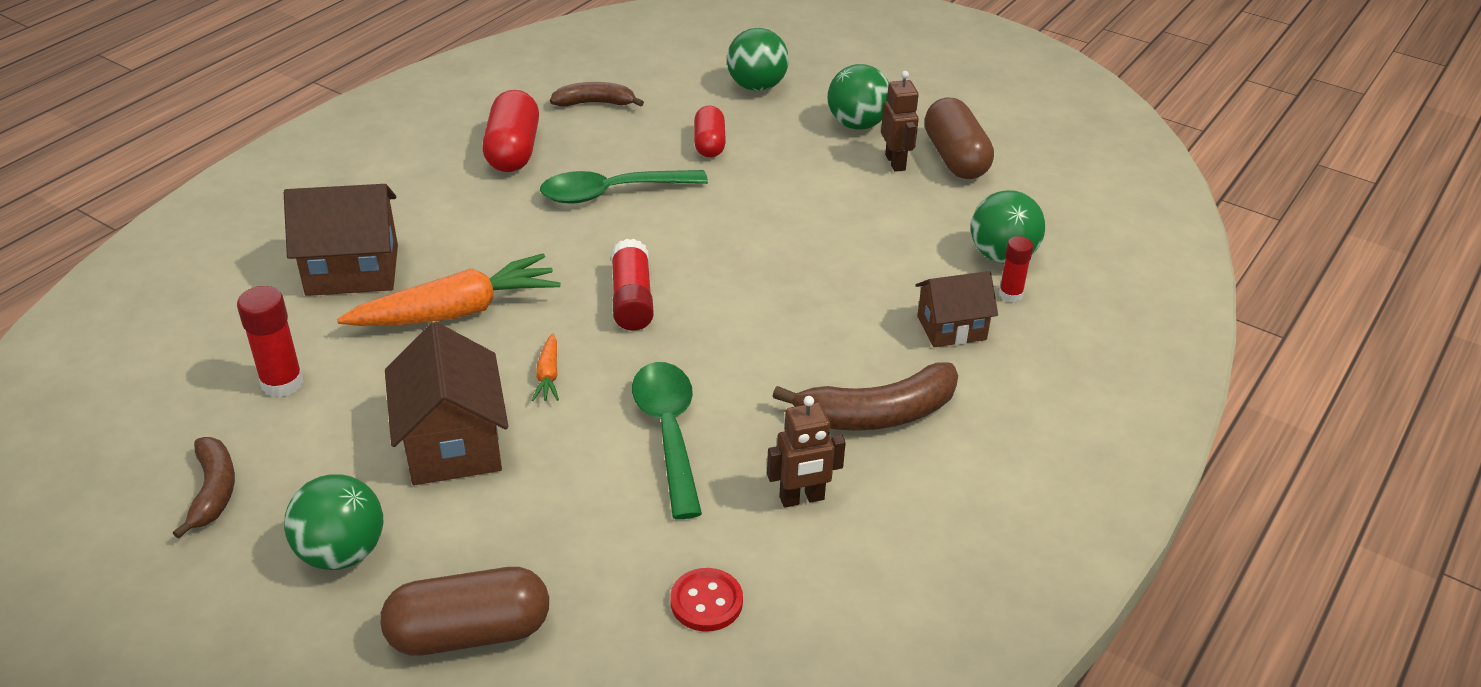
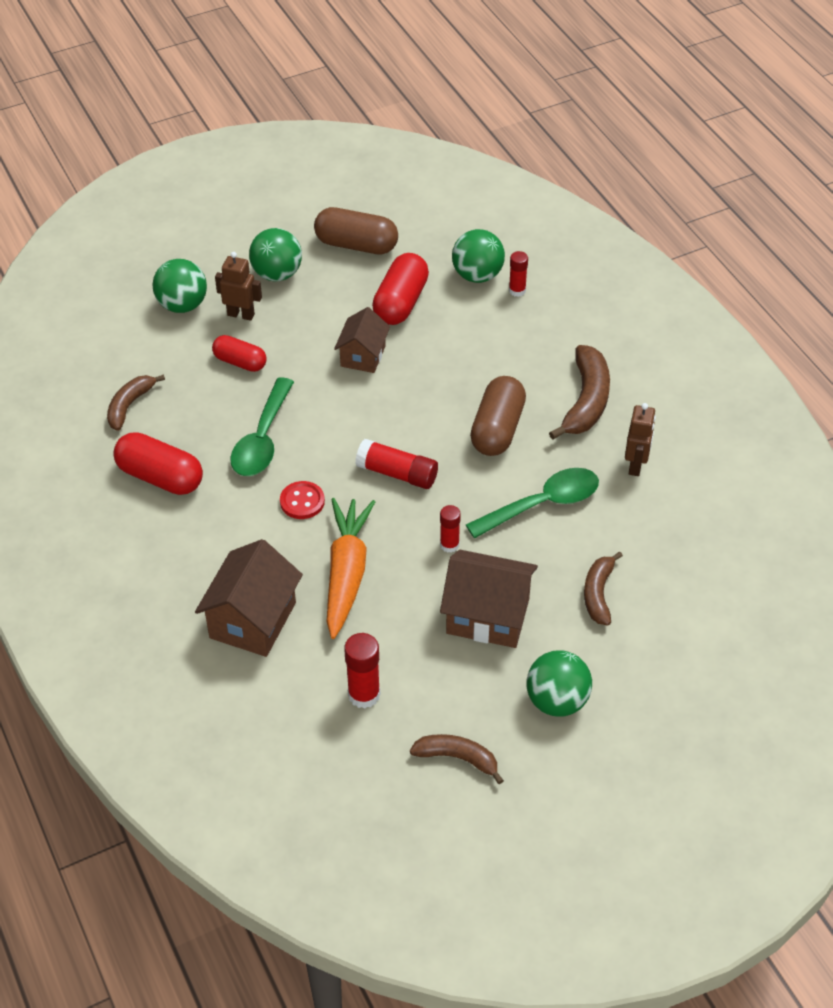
camera: 60 degrees left, 10 degrees up
brown capsule [380,567,549,656] -> brown capsule moved to [470,376,526,456]
orange carrot [532,333,559,401] -> red glue stick [440,505,461,553]
green spoon [632,362,702,519] -> green spoon turned 135 degrees clockwise [466,468,599,538]
red button [670,568,743,632] -> red button moved to [280,481,325,519]
brown robot [881,71,919,172] -> brown robot moved to [215,252,262,321]
brown house [916,271,998,347] -> brown house moved to [334,307,390,373]
none -> red capsule [372,253,429,325]
none -> brown banana [584,552,623,626]

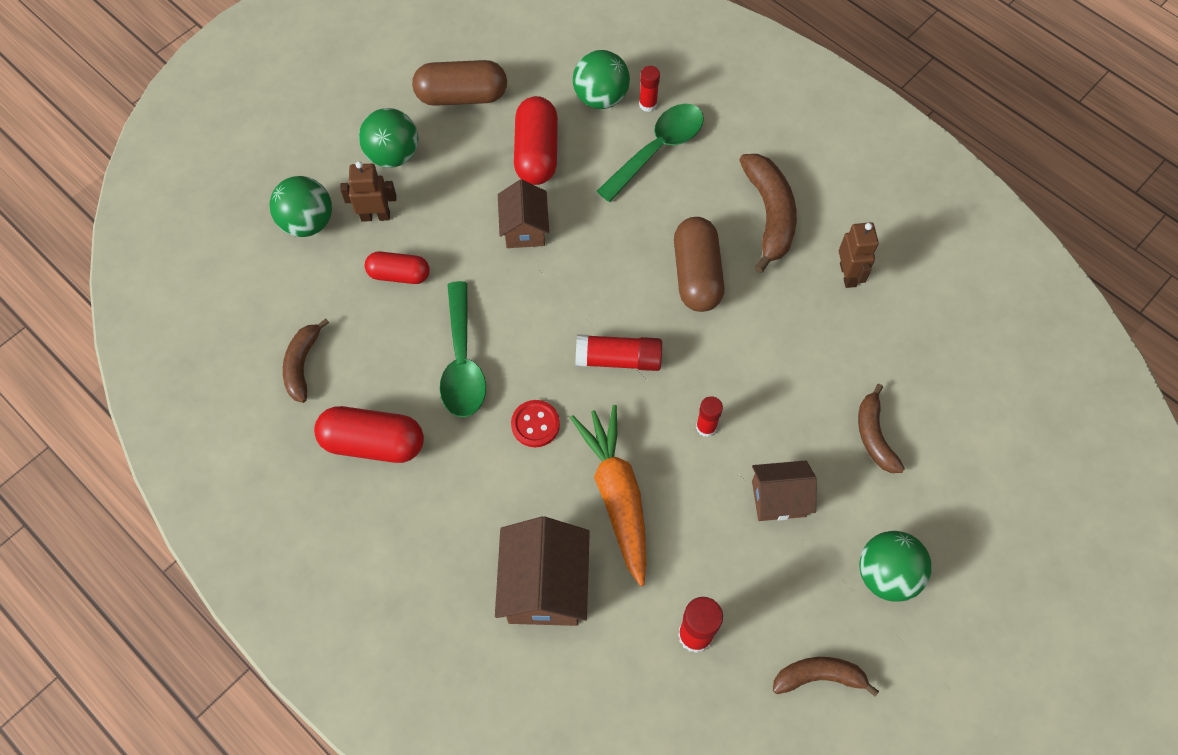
camera: 20 degrees left, 15 degrees up
brown house [440,550,538,648] -> brown house [752,461,816,521], size x0.64
green spoon [466,468,599,538] -> green spoon moved to [597,104,704,202]

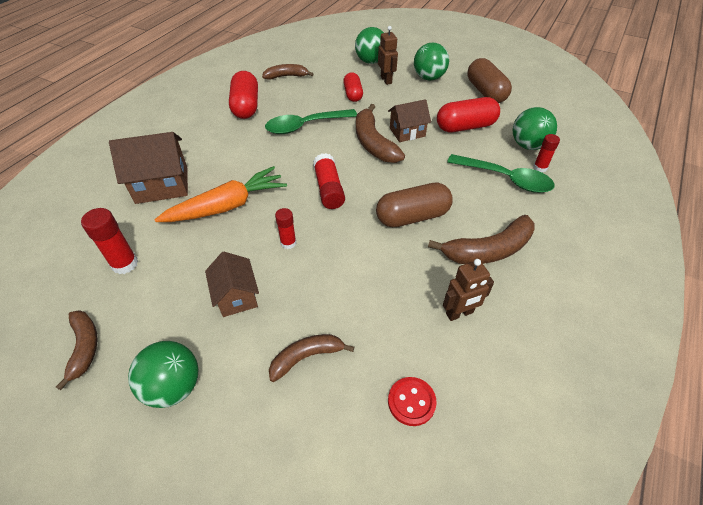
camera: 75 degrees right, 15 degrees down
red button [511,400,560,447] -> red button moved to [388,377,437,426]
none -> brown banana [356,104,405,163]

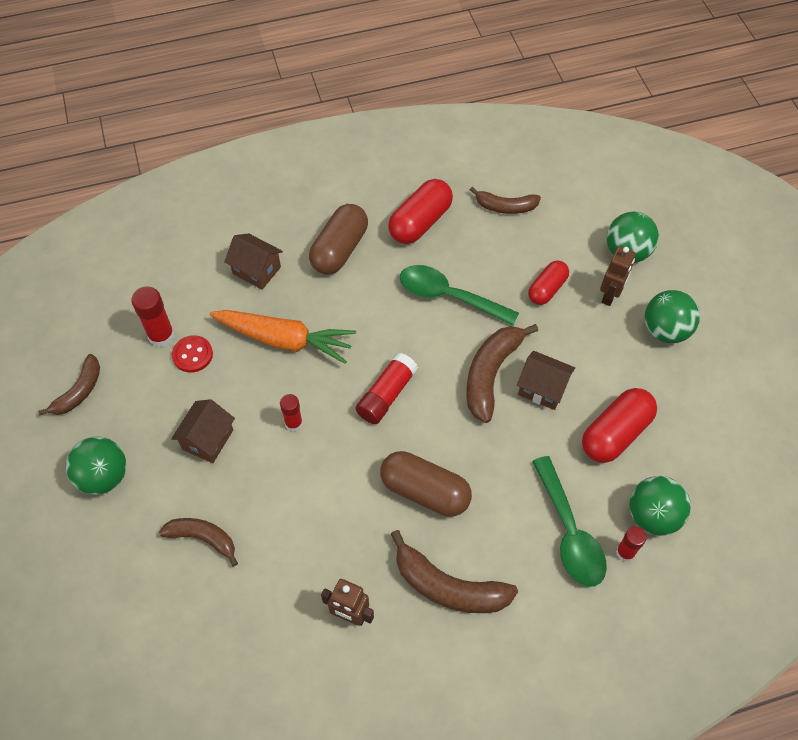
camera: 45 degrees right, 10 degrees up
brown house [109,132,188,204] -> brown house [224,234,283,290], size x0.64
brown banana [262,64,313,80] -> brown banana turned 150 degrees clockwise [470,187,541,214]
red button [388,377,437,426] -> red button moved to [172,335,213,373]
red capsule [437,97,500,132] -> red capsule turned 75 degrees counterclockwise [582,388,657,463]
brown capsule [468,58,512,103] -> brown capsule moved to [309,204,368,275]

